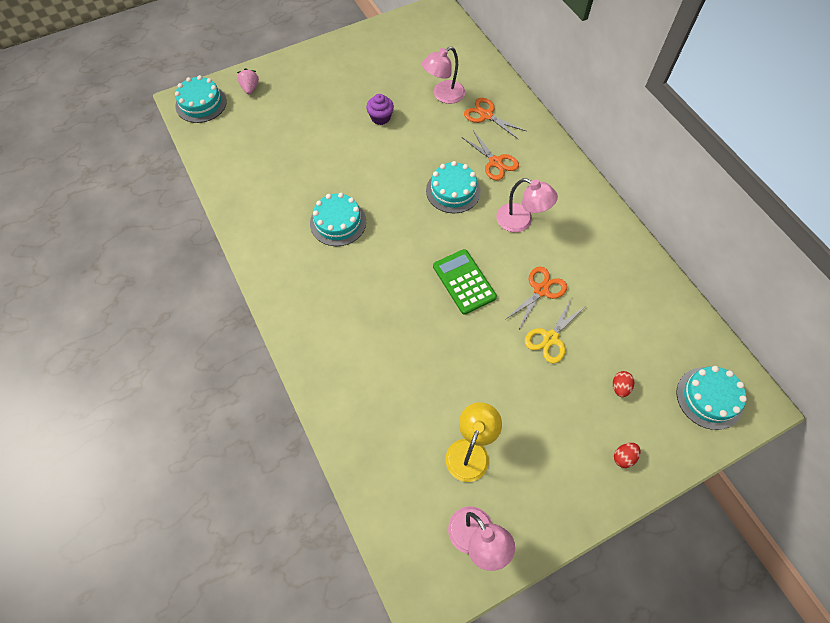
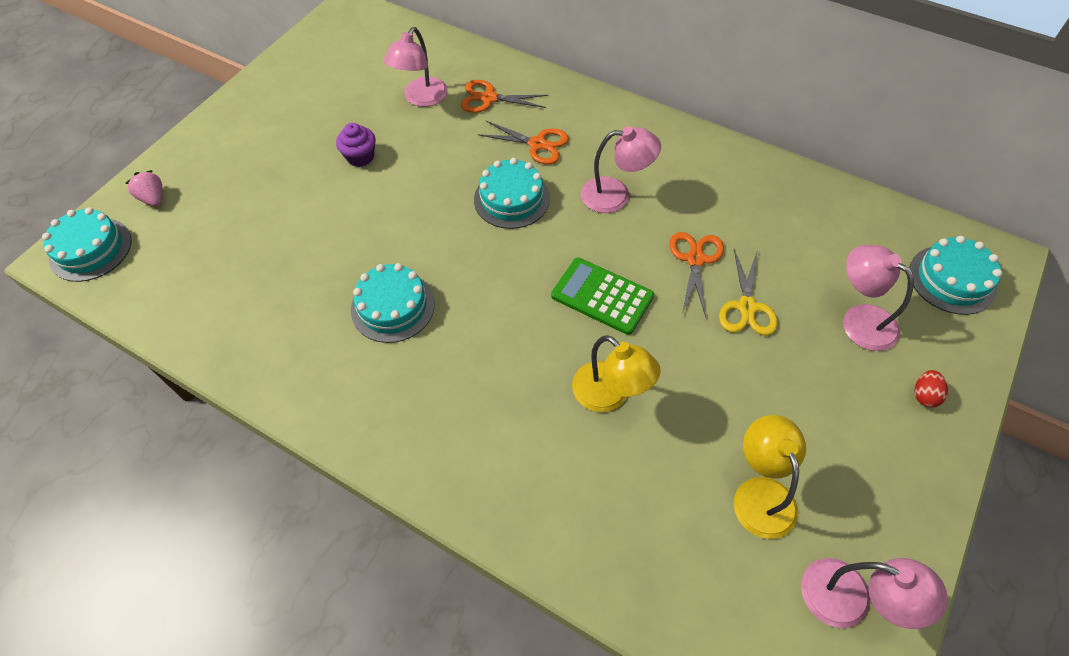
camera: 30 degrees left, 5 degrees down
red egg [613,371,635,397] -> pink lamp [843,245,914,351]
none -> yellow lamp [572,335,661,412]

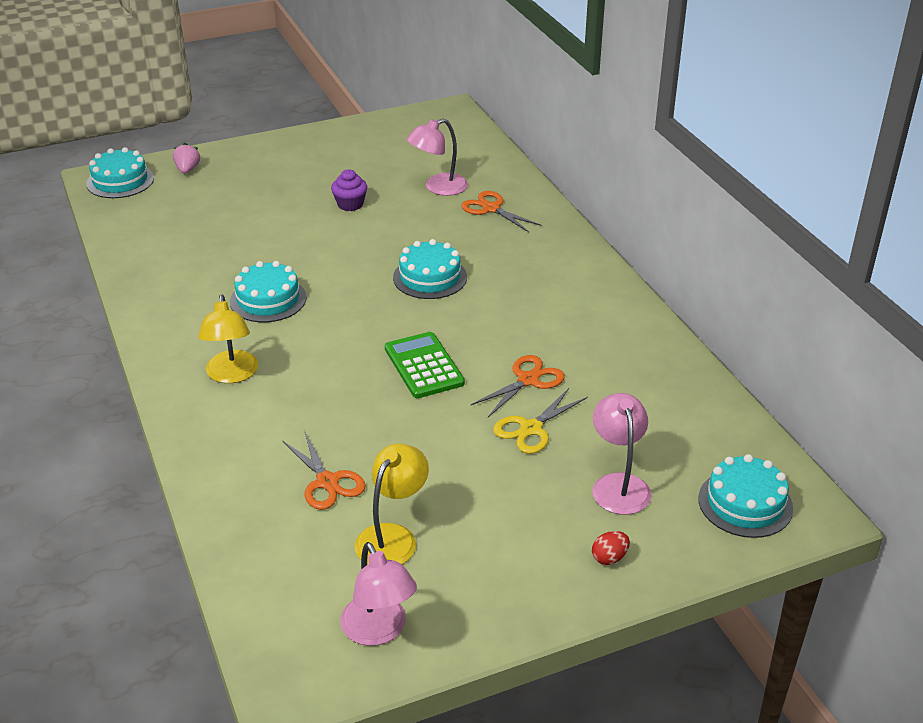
camera: 35 degrees right, 20 degrees down
orange scissors [477,120,569,165] -> orange scissors moved to [282,432,366,510]
yellow lamp [572,335,661,412] -> yellow lamp moved to [198,294,258,383]
pink lamp [581,126,661,213] -> none

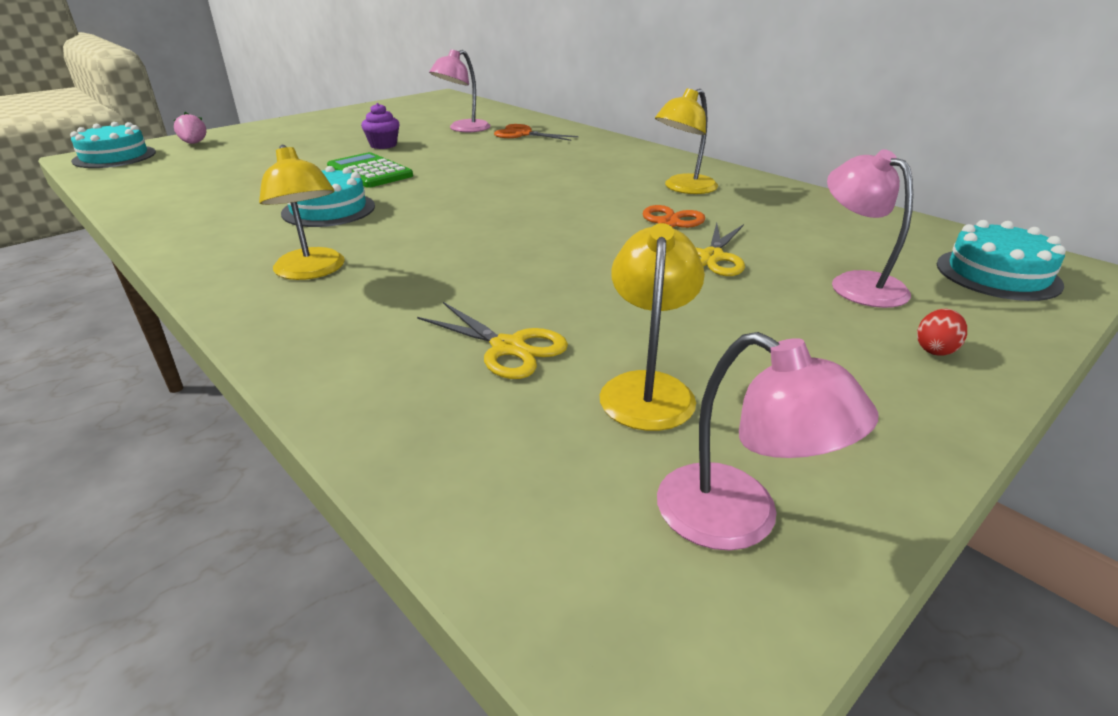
camera: 20 degrees left, 5 degrees down
orange scissors [282,432,366,510] -> yellow scissors [417,302,568,379]
green calculator [385,332,465,398] -> green calculator moved to [327,152,413,188]
turquoise cake [393,239,467,299] -> none
none -> yellow lamp [655,89,718,194]

